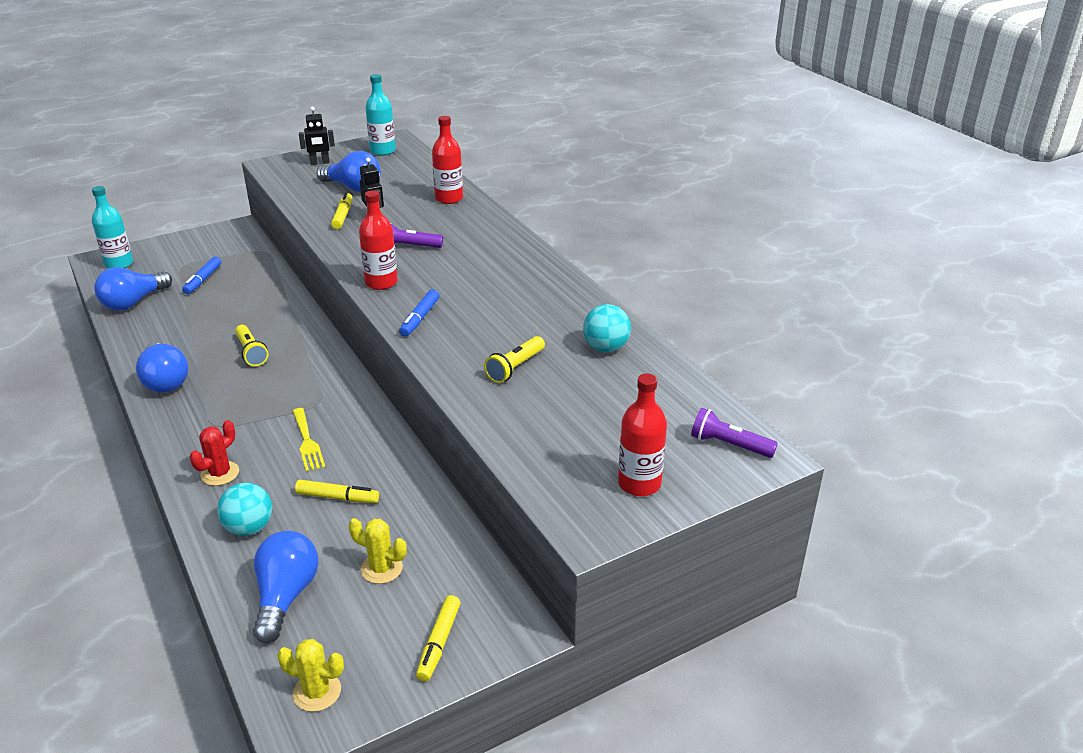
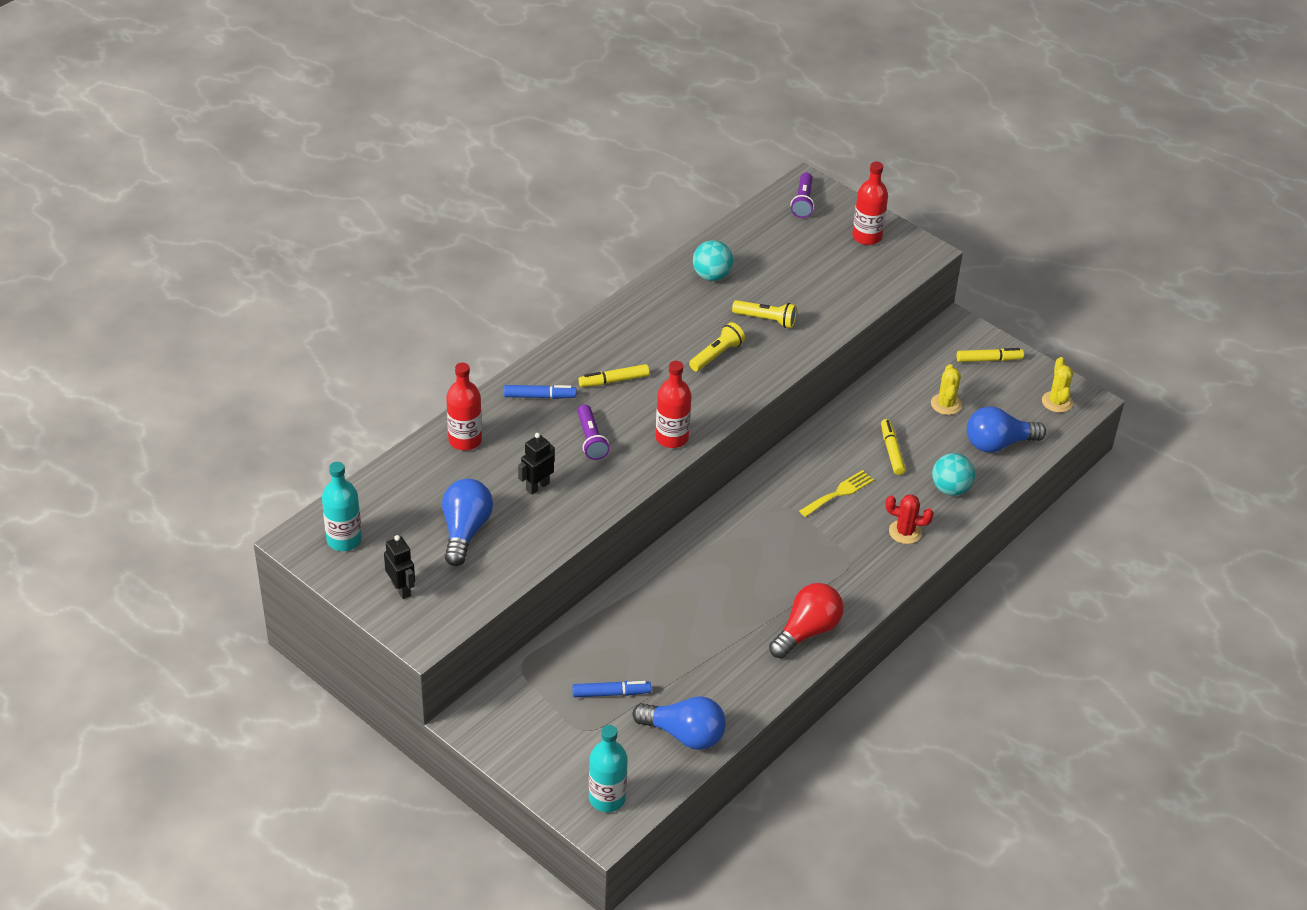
camera: 110 degrees left, 10 degrees up
blue light bulb [136,342,188,392] -> red light bulb [769,583,844,659]
yellow flashlight [235,325,269,366] -> yellow flashlight moved to [689,322,745,371]
yellow marker [331,192,352,229] -> yellow marker moved to [579,364,650,387]
blue marker [399,289,440,337] -> blue marker moved to [504,385,576,399]

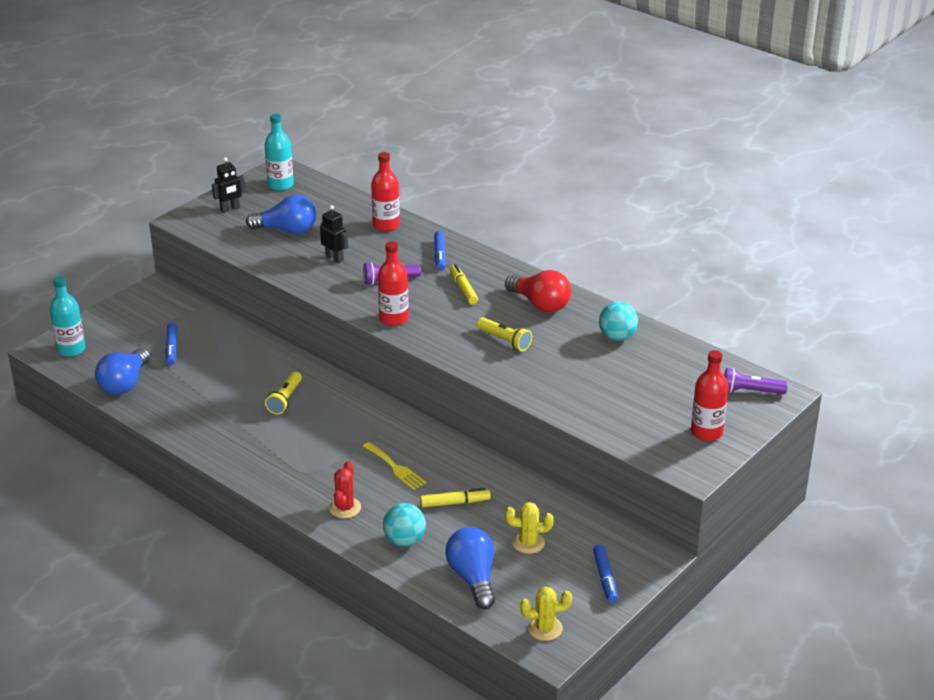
camera: 90 degrees right, 10 degrees down
yellow flashlight [732,300,797,328] -> yellow flashlight moved to [265,371,302,415]
red light bulb [769,583,844,659] -> red light bulb moved to [505,270,571,312]
yellow marker [957,348,1024,362] -> blue marker [593,545,618,603]

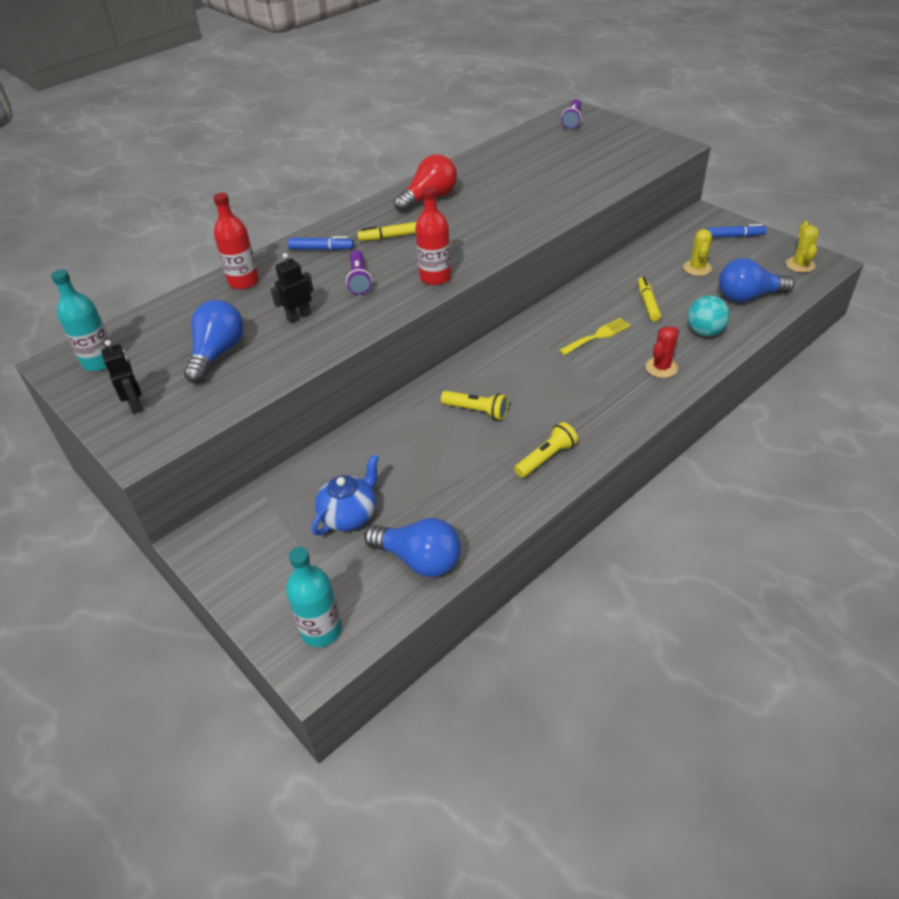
camera: 80 degrees left, 10 degrees up
blue marker [165,323,177,365] -> blue teapot [311,454,379,536]
red cactus [329,461,361,518] -> red cactus turned 75 degrees counterclockwise [645,326,679,378]
yellow flashlight [477,317,532,351] -> yellow flashlight moved to [514,422,578,478]
turquoise ball [599,302,638,341] -> none
red bottle [691,350,728,441] -> none

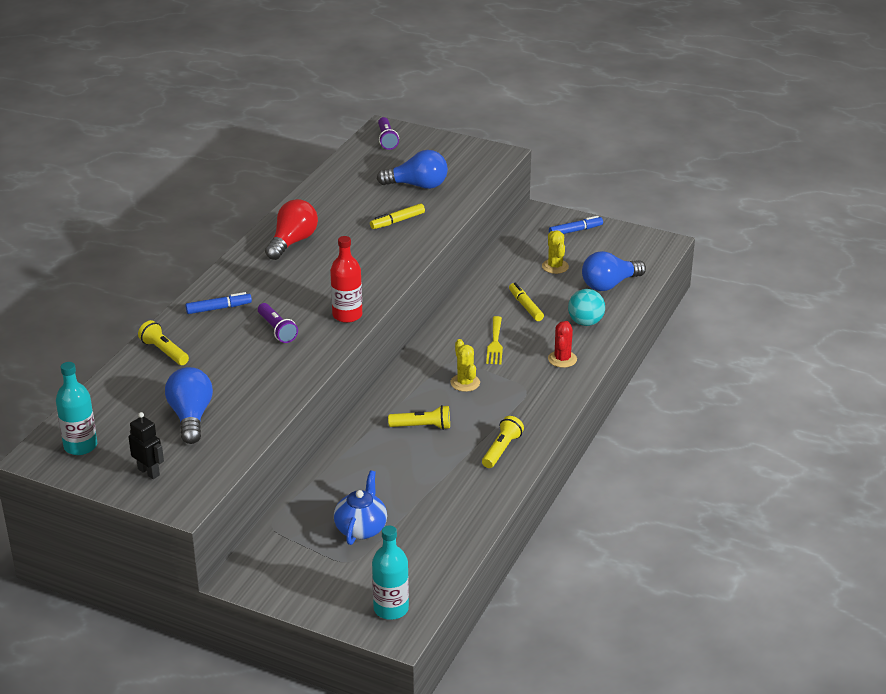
camera: 25 degrees left, 10 degrees down
red bottle [213,193,259,290] -> yellow flashlight [138,320,189,365]
black robot [270,253,314,323] -> none
yellow marker [357,222,417,241] -> yellow marker moved to [370,203,425,229]
blue light bulb [364,518,461,577] -> blue light bulb moved to [377,150,448,189]
yellow fork [559,318,631,355] -> yellow fork turned 150 degrees clockwise [486,316,503,364]
yellow cactus [786,221,819,273] -> yellow cactus moved to [450,339,480,392]

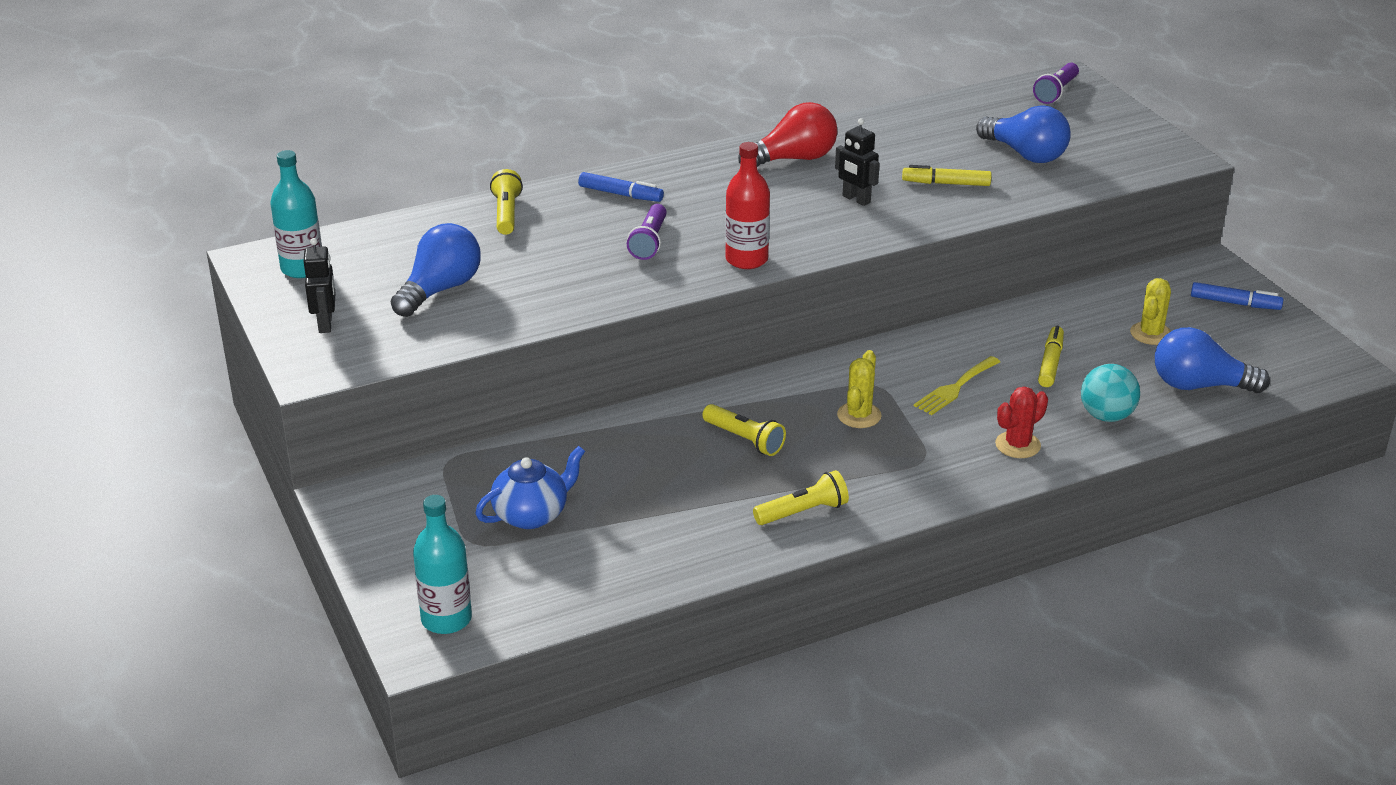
camera: 40 degrees right, 0 degrees up
none -> black robot [835,118,880,206]

